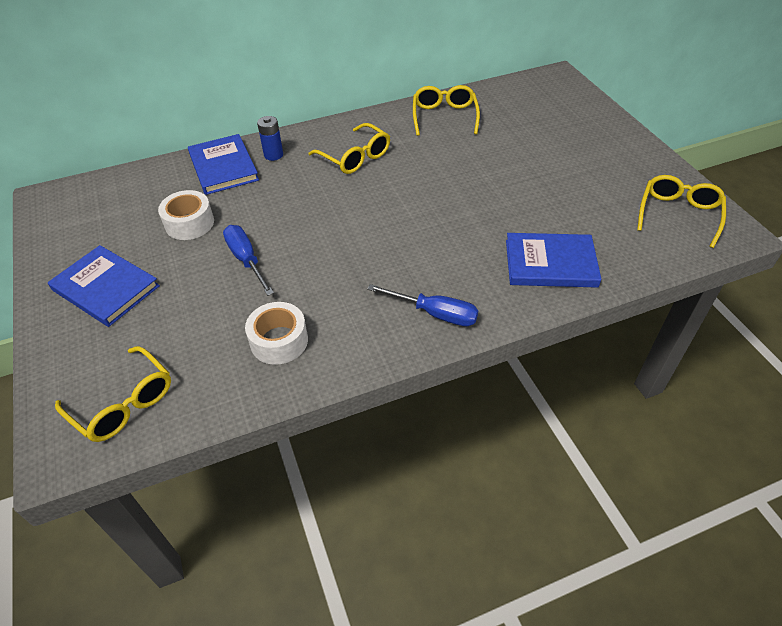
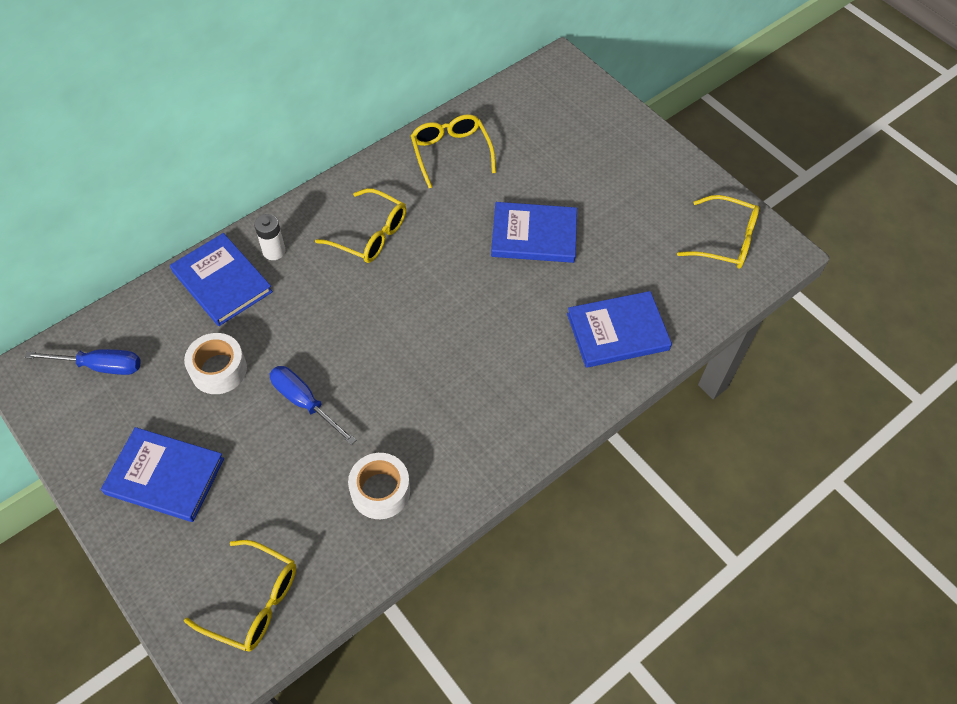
camera: 20 degrees left, 10 degrees up
blue battery [257,116,283,161] -> white battery [254,214,286,260]
blue screwdriver [367,284,478,326] -> blue screwdriver moved to [25,349,141,375]
yellow glasses [637,175,726,248] -> yellow glasses turned 105 degrees clockwise [677,195,759,269]
none -> blue book [491,202,577,263]

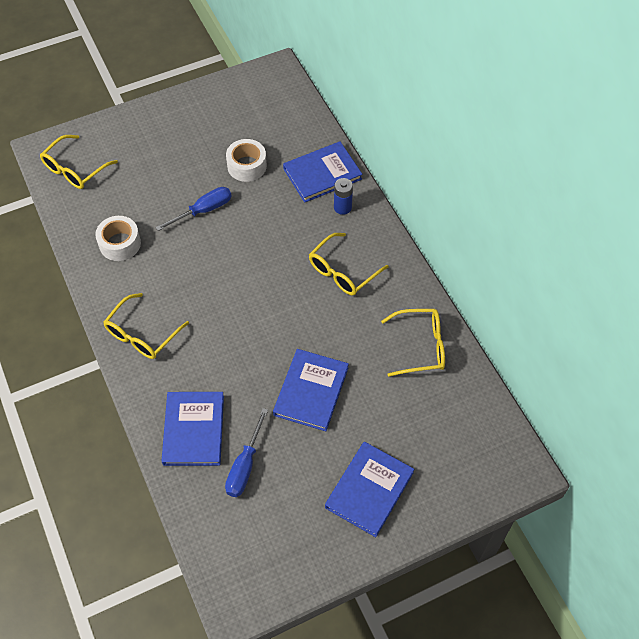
camera: 105 degrees right, 0 degrees up
blue screwdriver [25,349,141,375] -> blue screwdriver moved to [225,408,268,497]
blue book [101,427,224,522] -> blue book moved to [325,442,414,537]
white battery [254,214,286,260] -> blue battery [334,178,353,215]
yellow glasses [677,195,759,269] -> yellow glasses moved to [103,293,189,359]

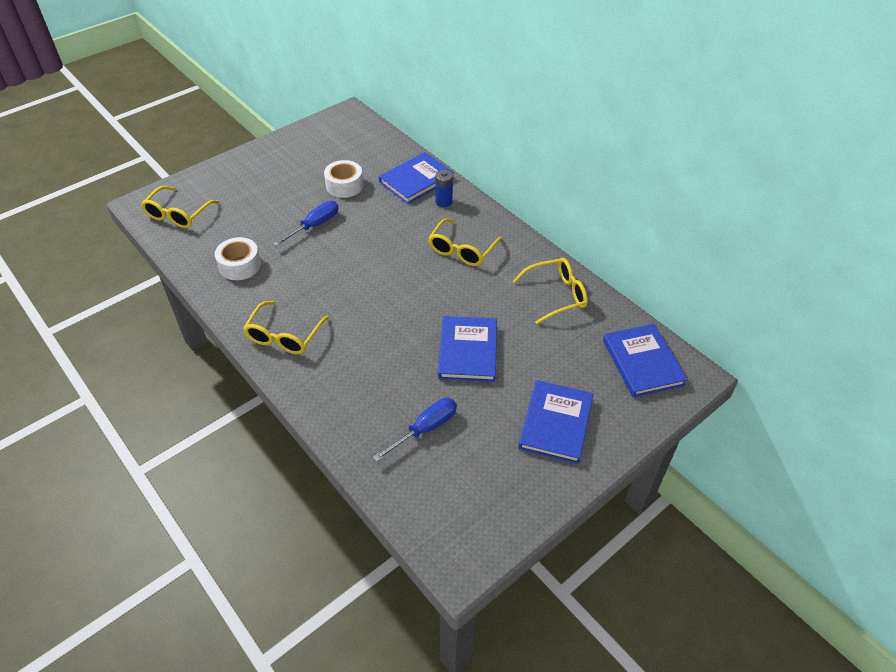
camera: 15 degrees left, 10 degrees down
blue book [162,392,224,466] -> blue book moved to [603,324,687,397]
blue screwdriver [225,408,268,497] -> blue screwdriver turned 135 degrees counterclockwise [372,398,457,462]

